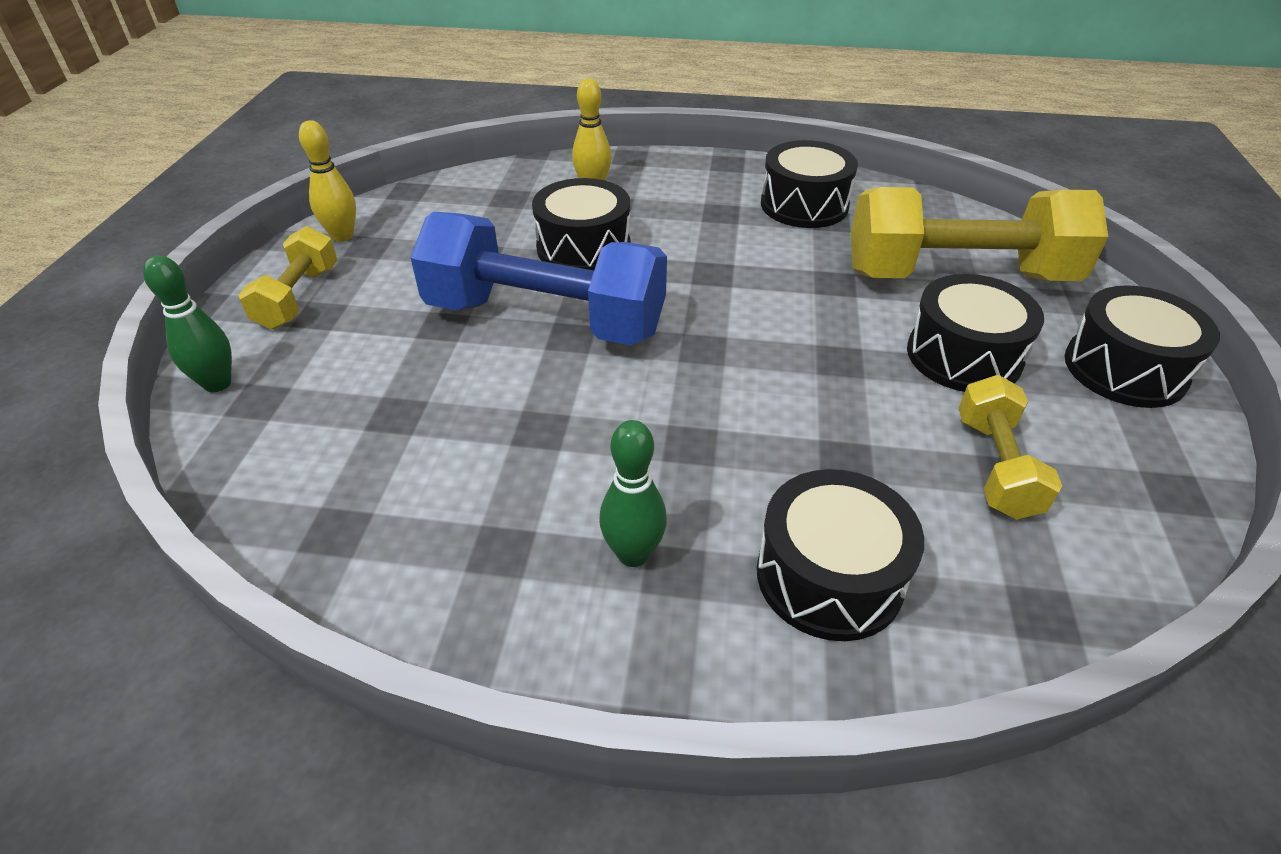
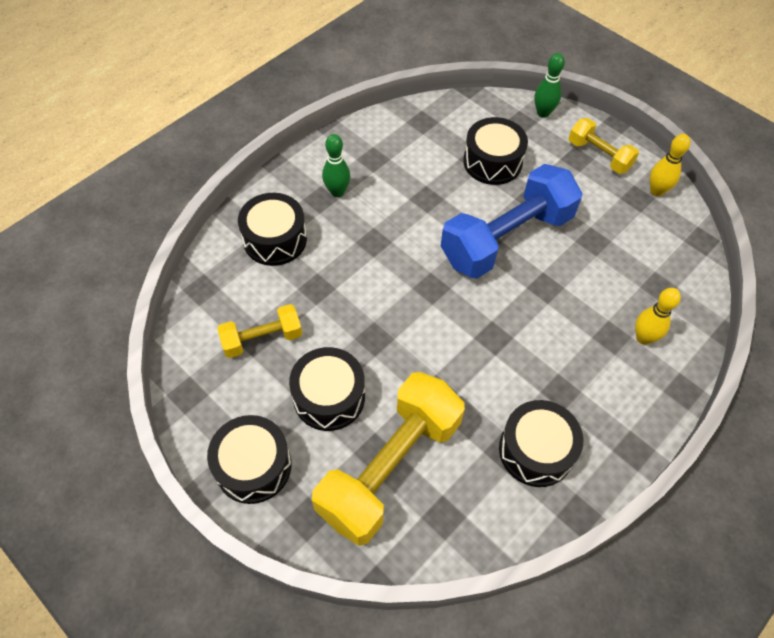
camera: 125 degrees right, 15 degrees up
black drum [532,178,631,270] -> black drum moved to [463,117,528,185]
yellow dumbbell [958,375,1062,520] -> yellow dumbbell turned 60 degrees counterclockwise [217,304,302,358]

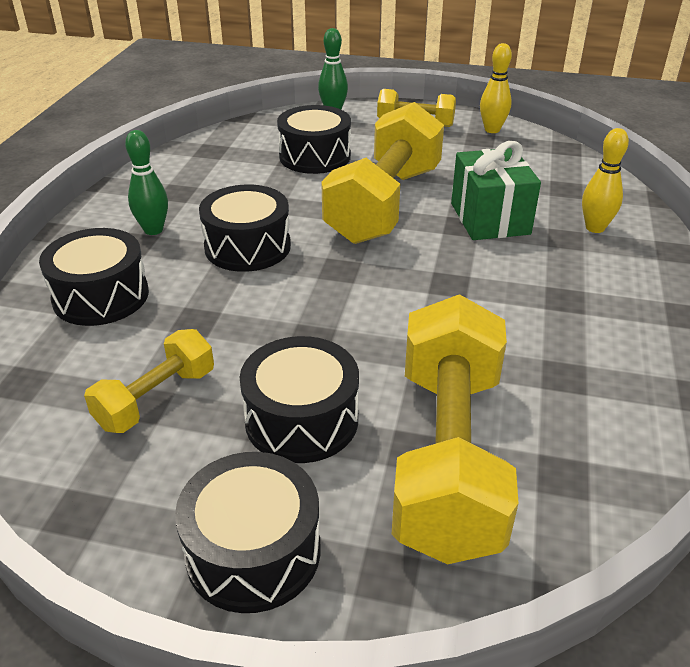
camera: 30 degrees left, 20 degrees down
blue dumbbell [441,164,583,279] -> yellow dumbbell [321,102,444,244]
black drum [499,400,583,487] -> black drum moved to [199,185,291,272]
none -> green gift [451,141,541,240]

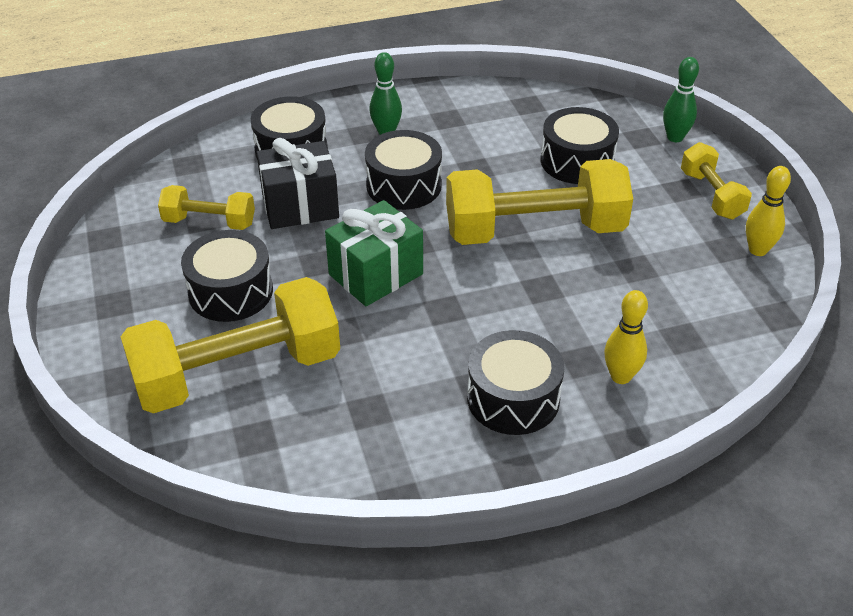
camera: 60 degrees right, 5 degrees up
black drum [175,452,320,613] -> black drum moved to [467,330,564,435]
green gift [451,141,541,240] -> green gift moved to [325,200,423,306]
none -> black gift [256,138,339,229]

